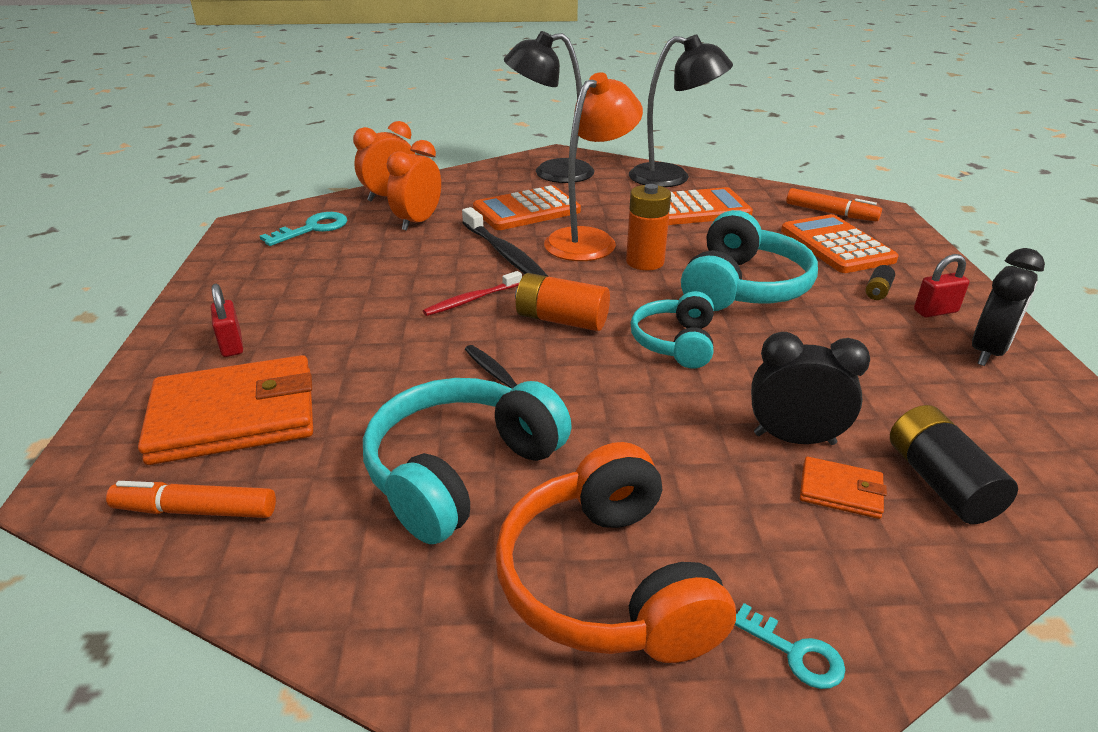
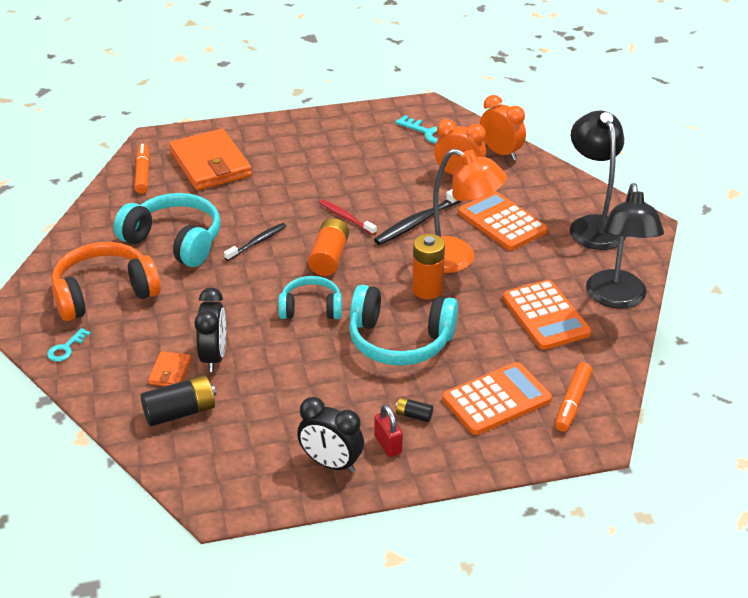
camera: 80 degrees right, 5 degrees up
red padlock [211,284,243,357] -> none

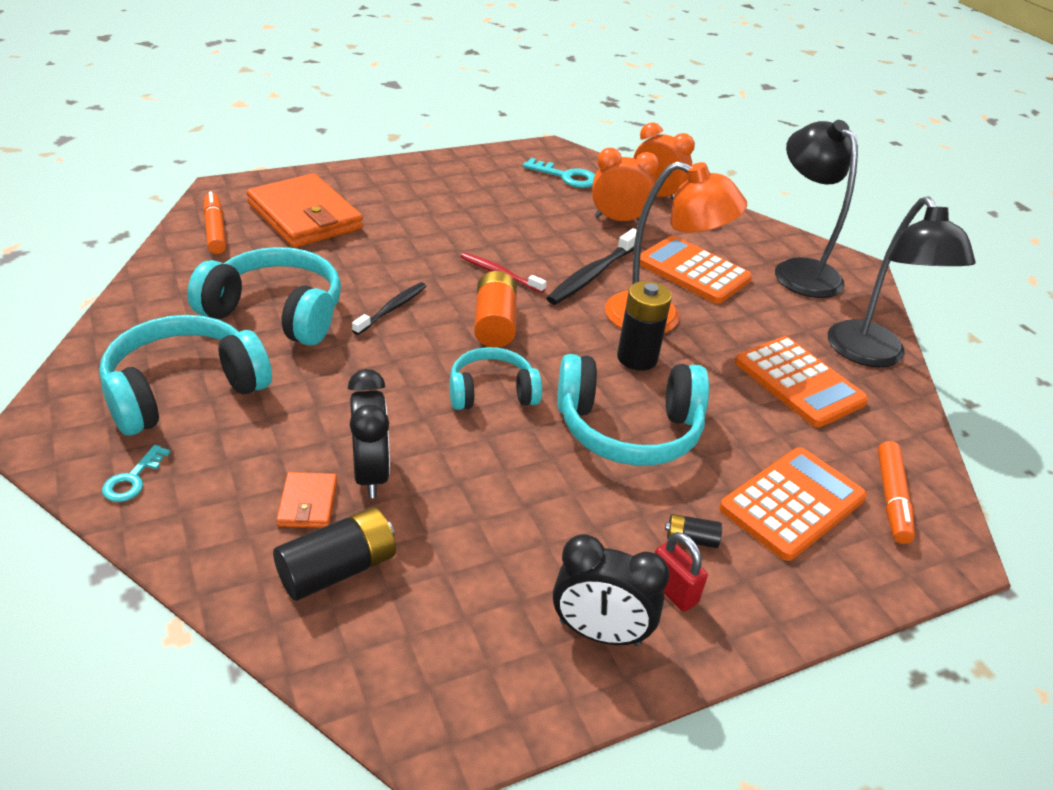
camera: 15 degrees left, 0 degrees up
orange headphones [52,242,161,321] -> turquoise headphones [99,315,272,435]
orange battery [412,234,445,299] -> black battery [617,281,672,371]

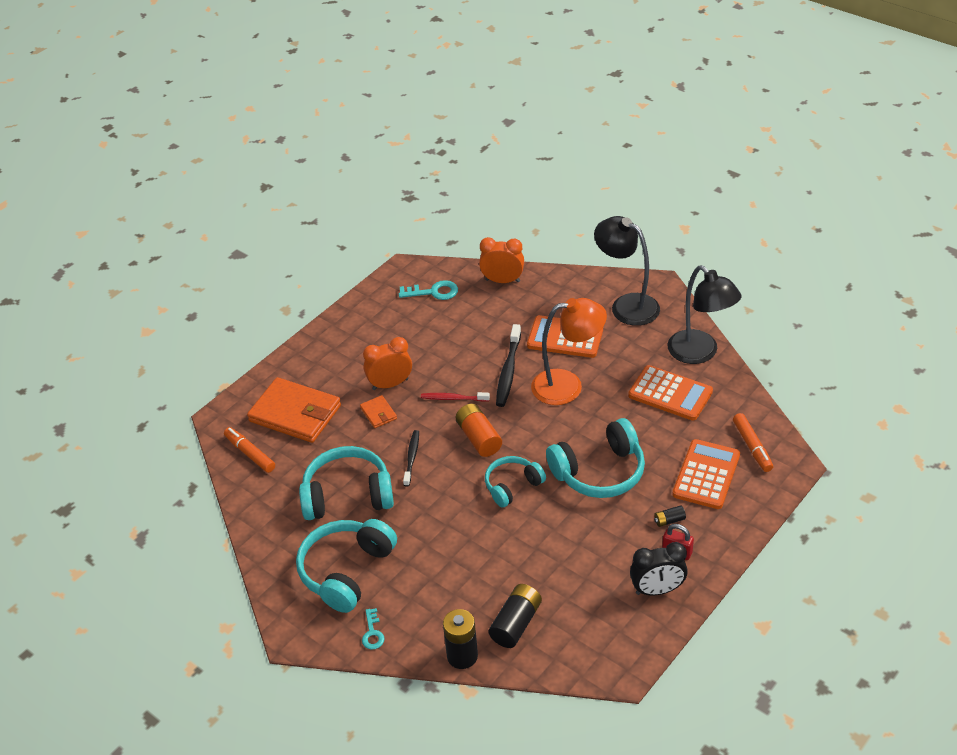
camera: 20 degrees left, 5 degrees up
orange wallet [276,472,337,528] -> orange wallet moved to [360,395,397,428]
black clock [348,369,390,498] -> none
orange clock [592,148,659,222] -> orange clock moved to [363,337,412,390]
black battery [617,281,672,371] -> black battery moved to [443,609,478,669]

